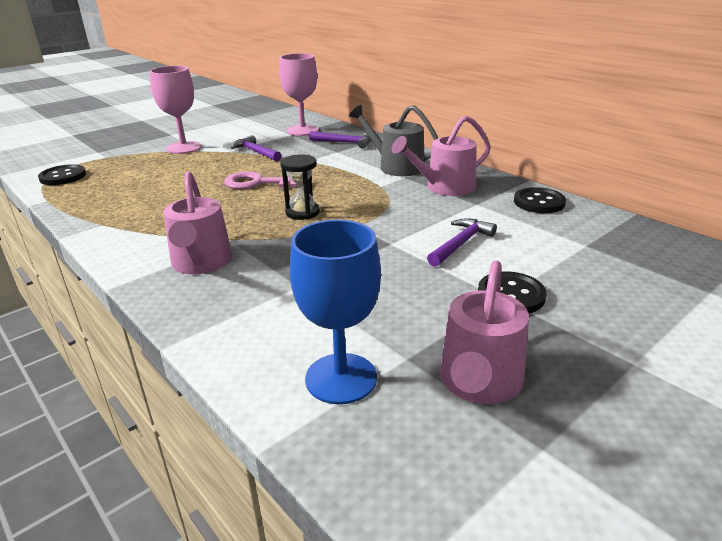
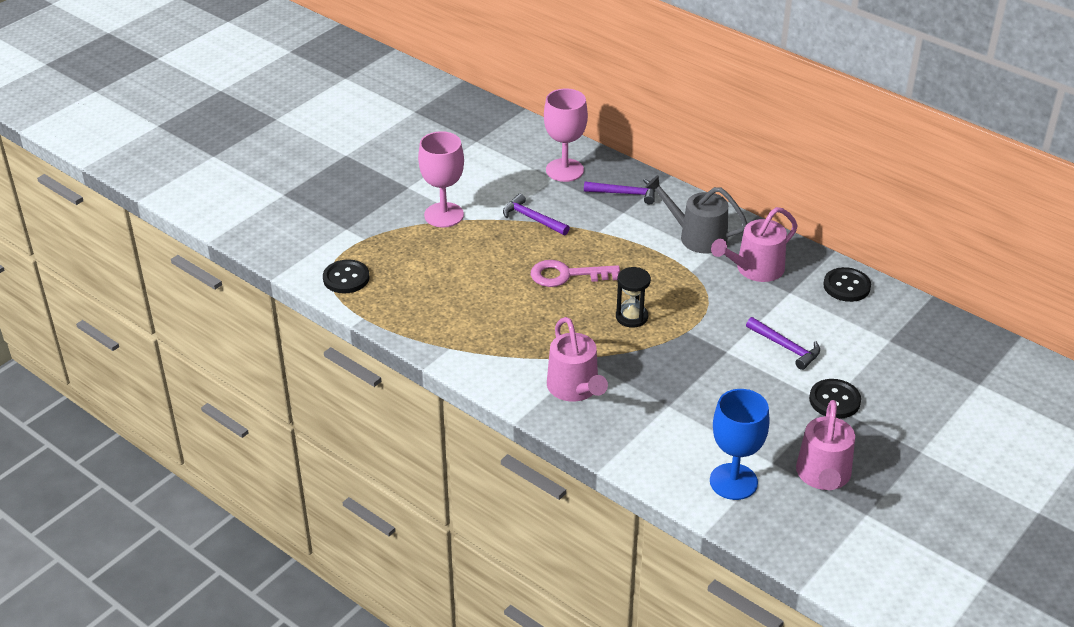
camera: 10 degrees left, 10 degrees up
purple hammer [427,218,497,267] -> purple hammer turned 105 degrees clockwise [746,317,820,370]

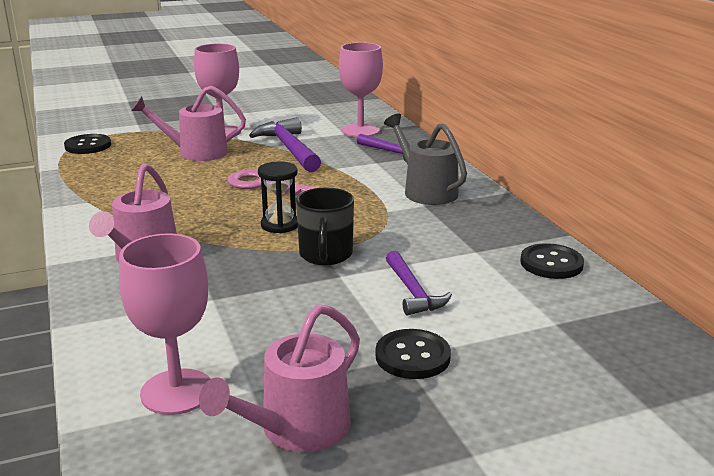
camera: 30 degrees right, 15 degrees down
purple hammer [503,194,570,235] -> purple hammer [249,117,321,172], size x1.59
blue goblet [710,389,770,500] -> pink goblet [119,233,211,415]
pink watering can [711,207,798,282] -> pink watering can moved to [131,85,246,161]
none -> black mug [296,188,354,265]

